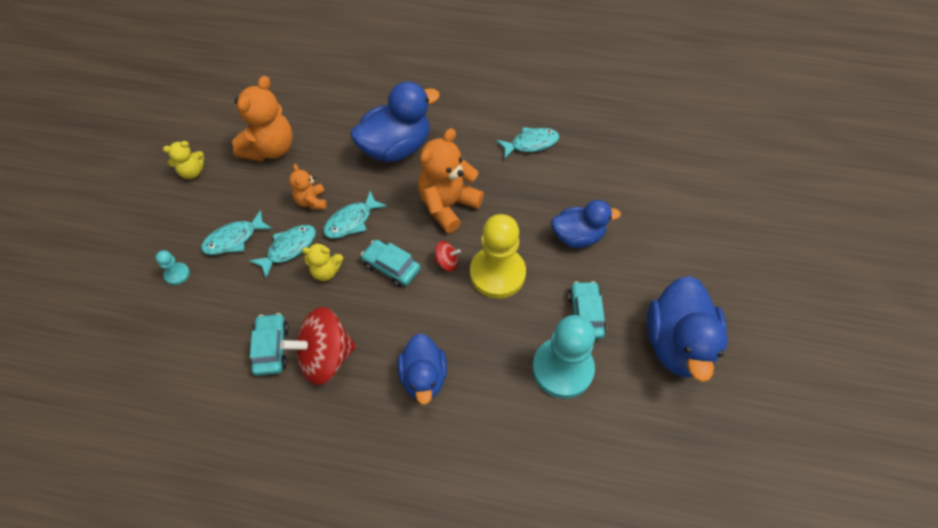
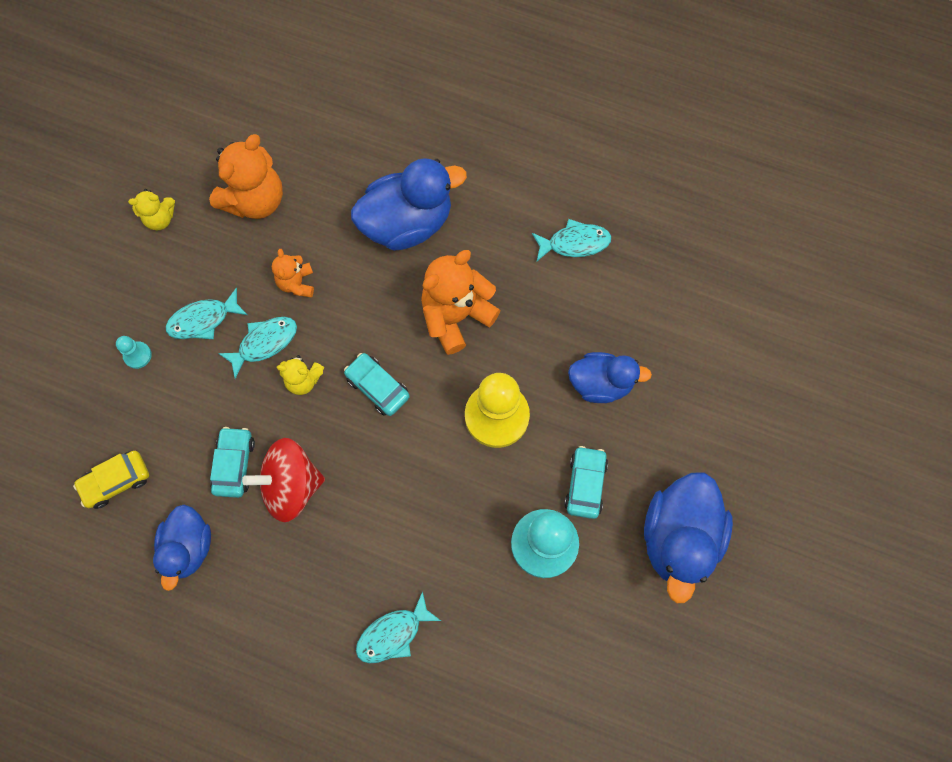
camera: 10 degrees right, 15 degrees up
turquoise fish [323,191,387,239] -> turquoise fish moved to [356,591,441,663]
blue duck [397,333,447,405] -> blue duck moved to [153,505,211,591]
red spinning top [433,241,461,271] -> none
none -> yellow car [73,451,149,509]

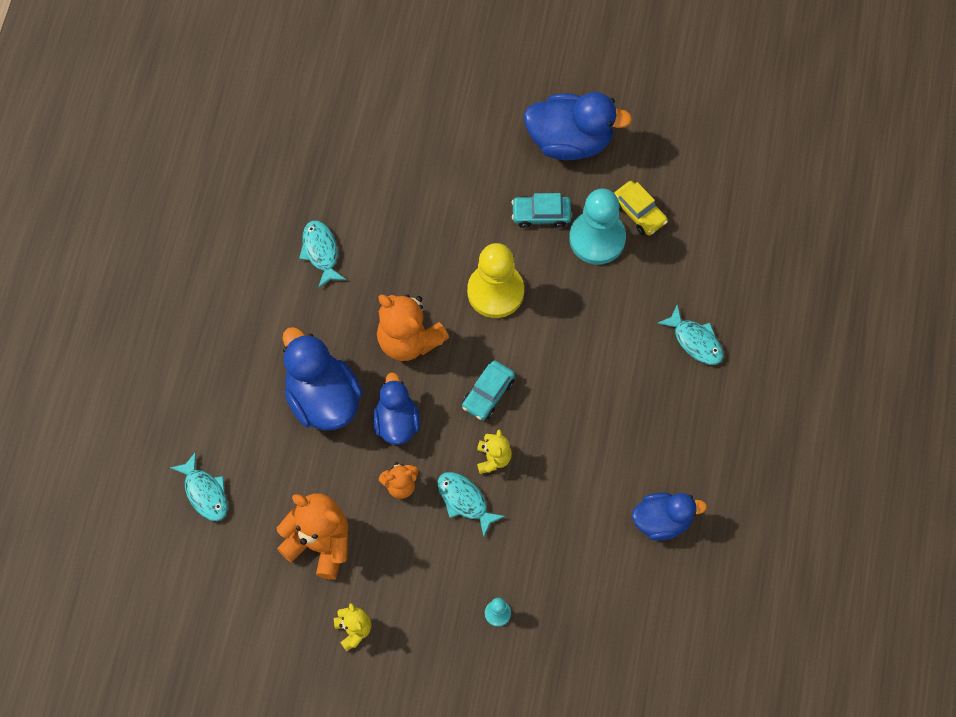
camera: 100 degrees left, 5 degrees down
yellow car [73,451,149,509] -> yellow car moved to [614,181,668,236]
turquoise fish [166,287,248,339] -> turquoise fish moved to [170,452,228,521]
turquoise car [210,427,255,498] -> none
red spinning top [242,438,325,522] -> none
blue duck [568,352,652,403] -> blue duck moved to [373,372,420,445]

